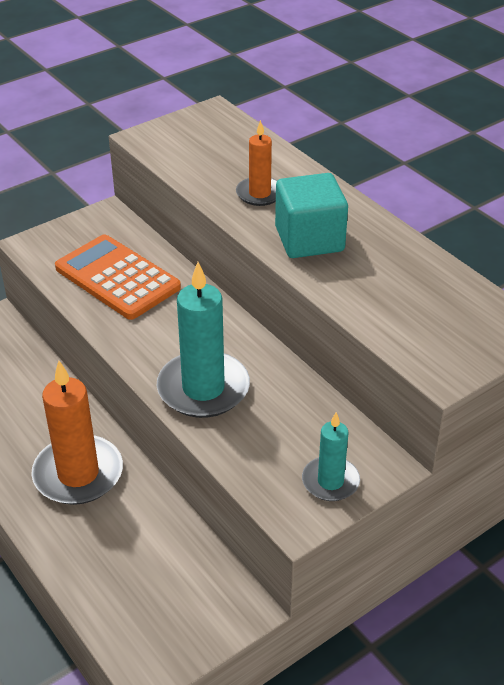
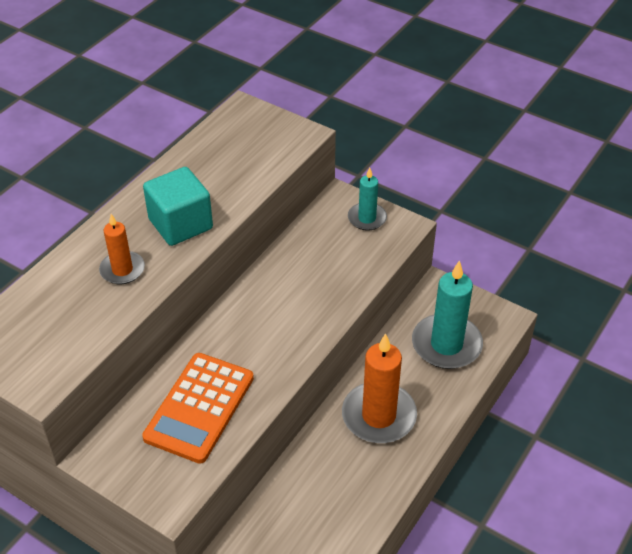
camera: 110 degrees left, 5 degrees up
turquoise candle [157,262,250,418] -> turquoise candle moved to [412,260,483,369]

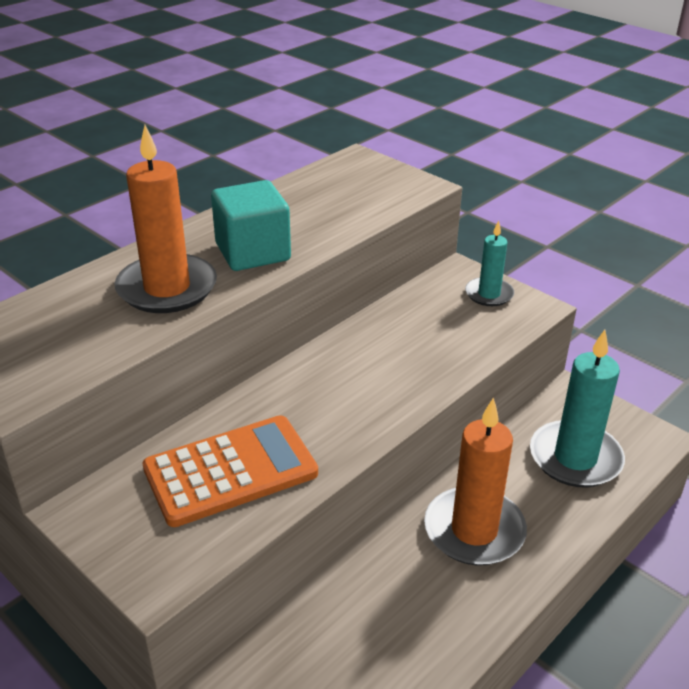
camera: 10 degrees right, 10 degrees down
orange candle [99,214,145,284] -> orange candle [115,125,217,313], size x1.75
orange calculator [142,353,254,464] -> orange calculator turned 150 degrees counterclockwise [142,415,318,527]

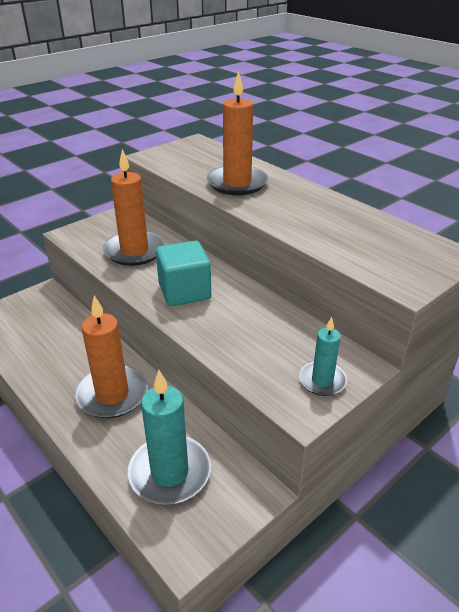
camera: 95 degrees right, 0 degrees up
orange calculator [142,415,318,527] -> orange candle [103,149,165,266]
turquoise cube [211,180,291,271] -> turquoise cube moved to [156,241,211,306]

